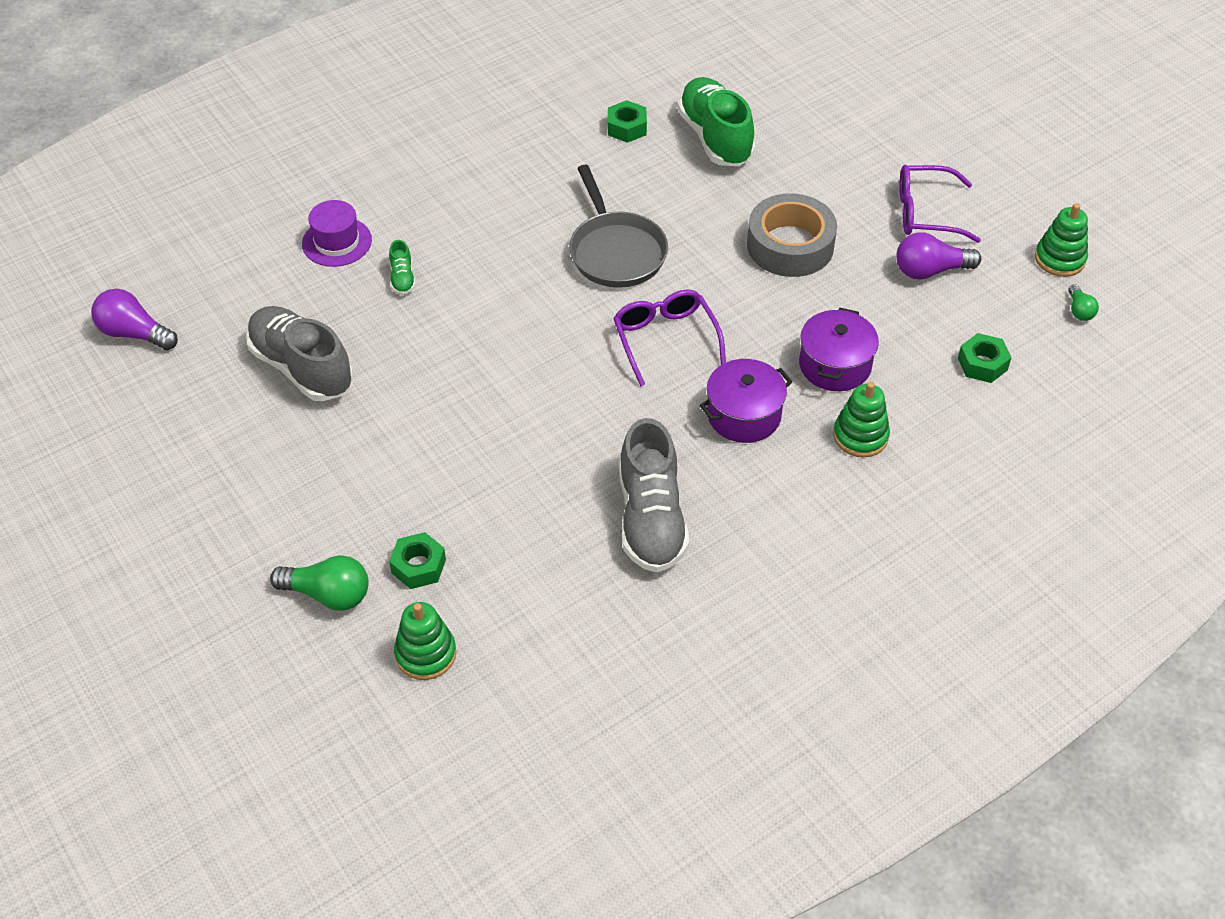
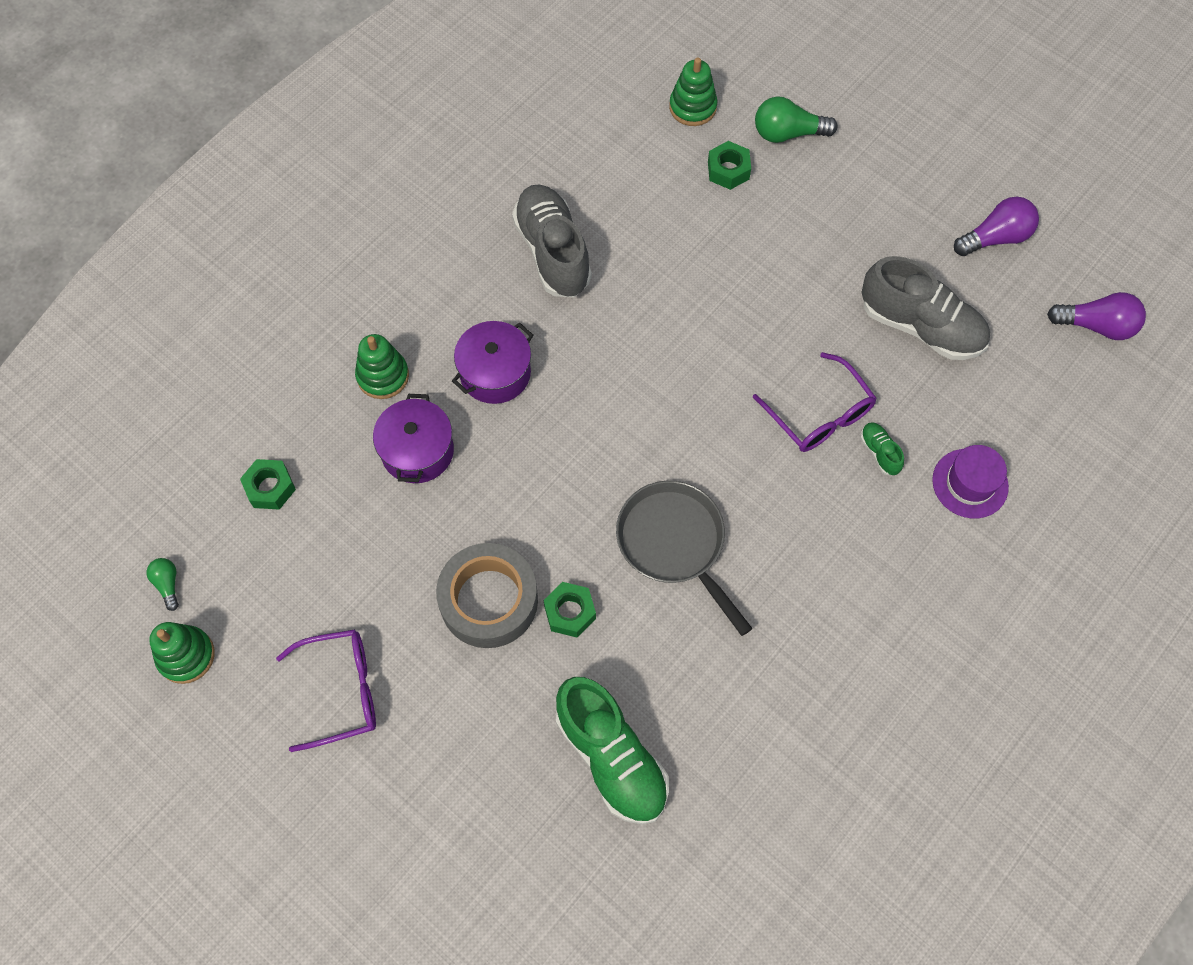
camera: 165 degrees right, 15 degrees up
green nut [608,100,647,143] -> green nut moved to [544,582,596,637]
purple glasses [613,290,726,387] -> purple glasses moved to [753,352,877,452]
purple light bulb [896,232,981,279] -> purple light bulb moved to [954,197,1039,256]

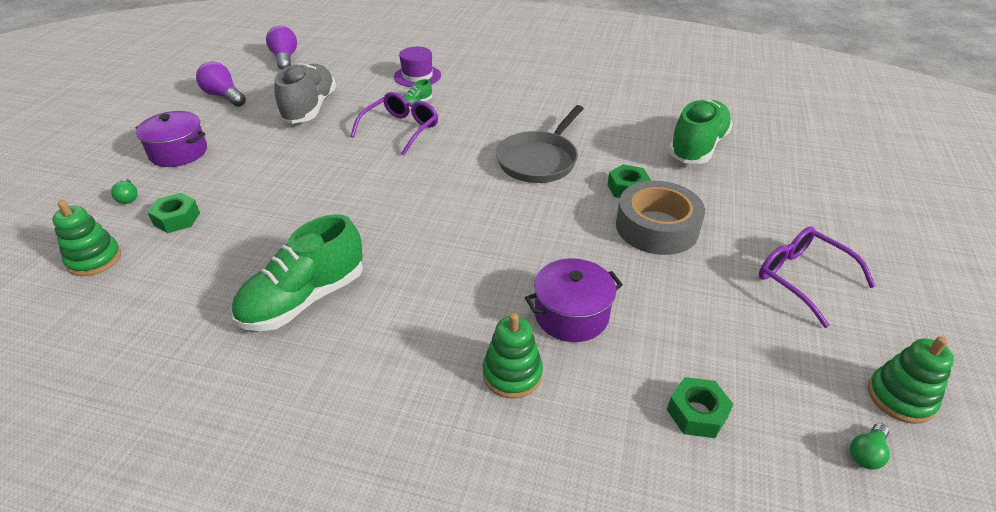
camera: 115 degrees left, 25 degrees down
purple pot [452,321,533,404] -> purple pot moved to [136,111,207,167]
grey shoe [512,184,592,297] -> green shoe [231,214,363,331]
green light bulb [755,96,837,143] -> green light bulb [111,179,138,204], size x0.55

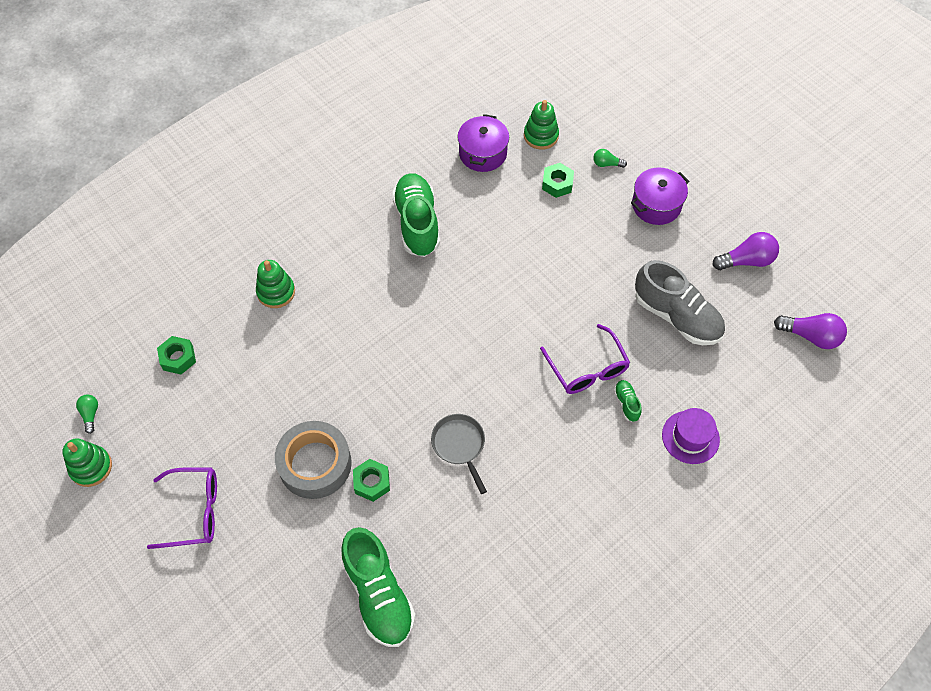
camera: 125 degrees right, 20 degrees up
grey pan [496,105,584,183] -> grey pan [431,414,487,494], size x0.66
purple pot [525,258,623,342] -> purple pot moved to [457,114,509,172]

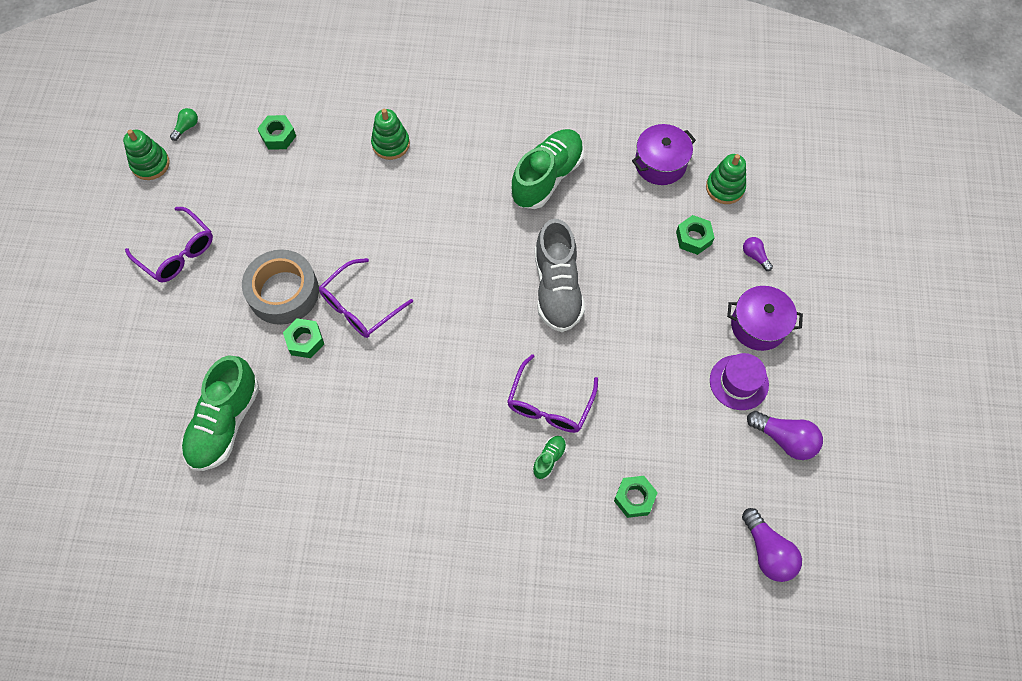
camera: 45 degrees right, 5 degrees up
grey pan [431,414,487,494] -> none
green light bulb [593,149,627,168] -> purple light bulb [743,237,773,271]
grey shoe [635,260,725,345] -> grey shoe moved to [535,219,585,332]
purple hat [662,408,720,464] -> purple hat moved to [710,353,769,410]
none -> purple glasses [319,258,413,338]
none -> green nut [614,476,658,518]

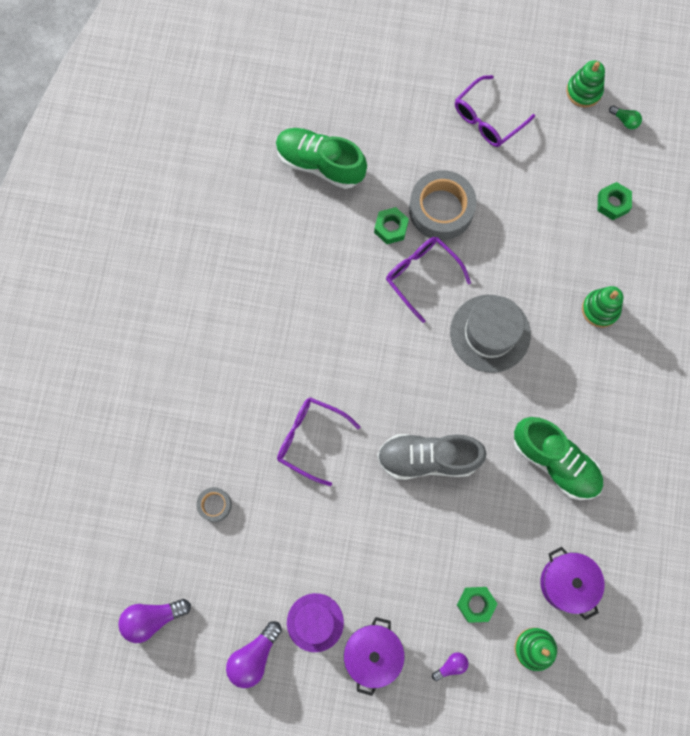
camera: 95 degrees right, 10 degrees up
green shoe [533,436,567,479] -> none
green nut [614,476,658,518] -> grey tape [196,487,232,522]
none -> grey hat [450,295,531,373]

